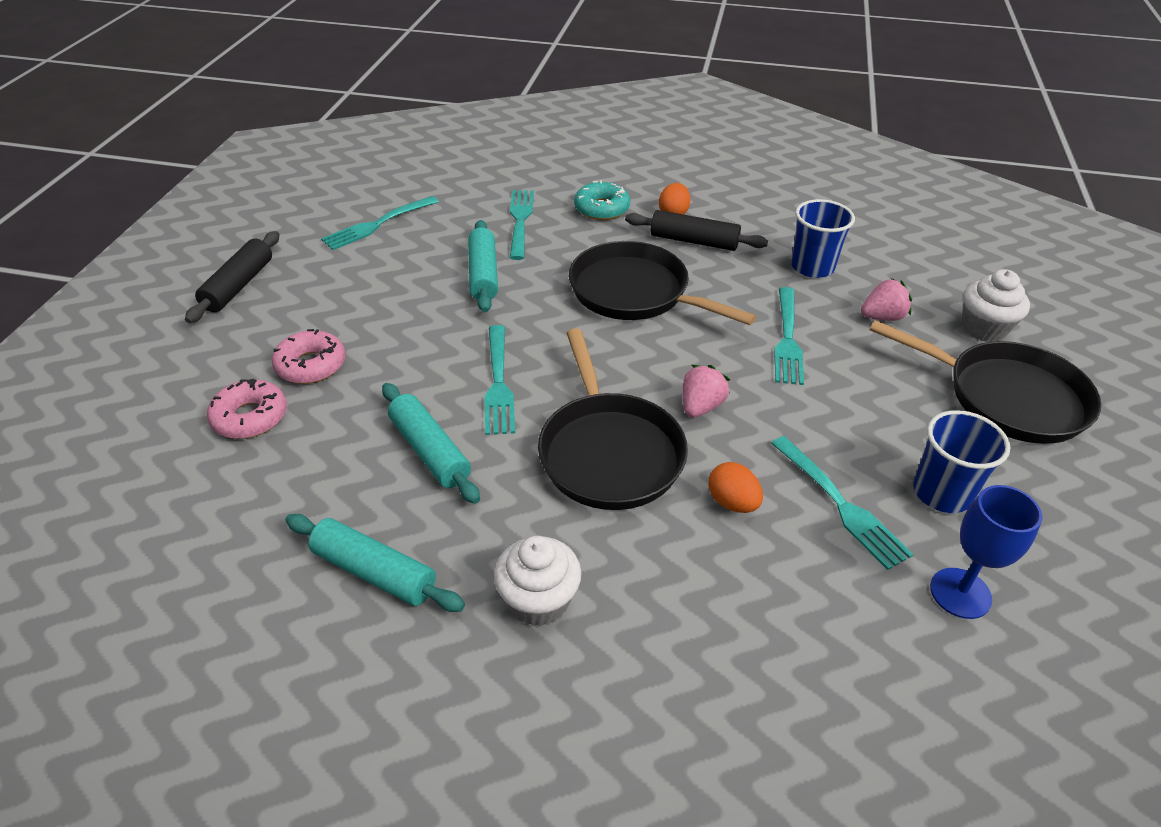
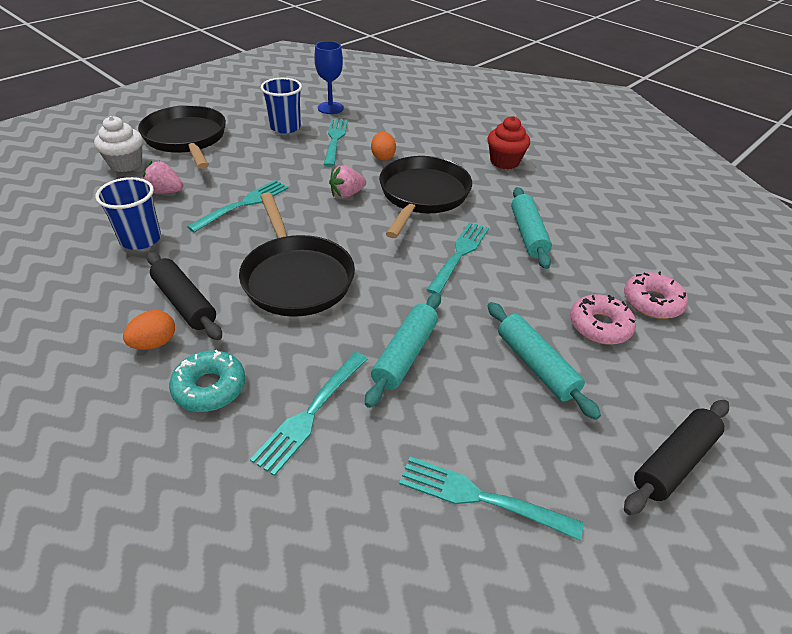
camera: 150 degrees left, 0 degrees up
turquoise rolling pin [286,514,465,612] -> turquoise rolling pin moved to [488,302,601,420]
turquoise fork [321,196,439,250] -> turquoise fork turned 150 degrees counterclockwise [399,457,584,541]
white cupcake [494,536,581,627] -> red cupcake [488,116,530,169]

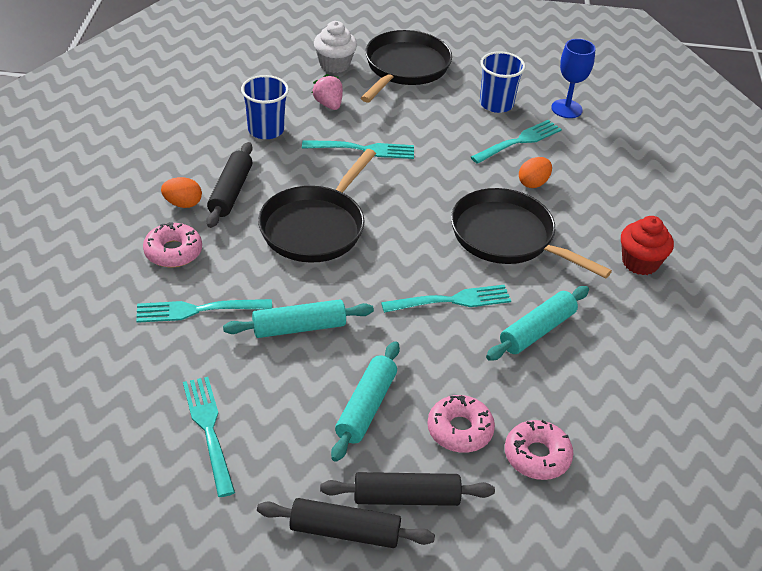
camera: 50 degrees right, 0 degrees up
turquoise donut [169,350,245,412] -> pink donut [143,222,202,267]
pink strawberry [329,165,366,198] -> none
black pan [379,156,472,238] -> black pan turned 120 degrees counterclockwise [451,188,612,278]
none -> black rolling pin [320,472,495,506]

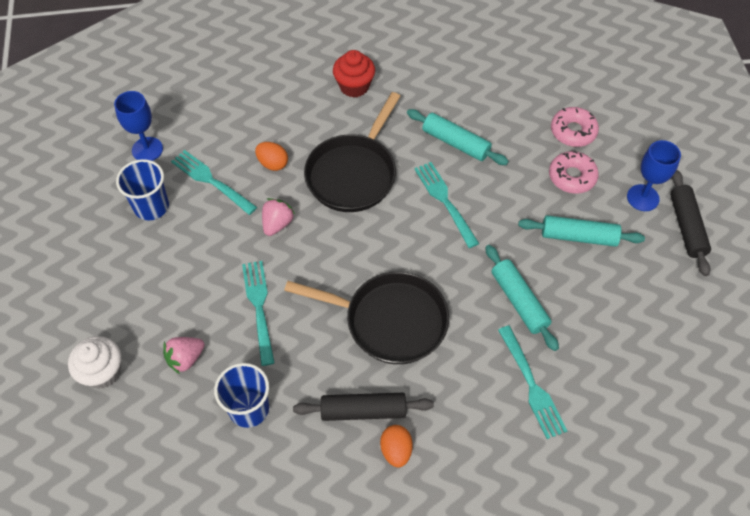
camera: 100 degrees left, 15 degrees up
pink donut [143,222,202,267] -> none
turquoise fork [183,377,235,497] -> none
black rolling pin [320,472,495,506] -> blue goblet [627,140,681,211]
black pan [361,30,452,103] -> none
none -> pink strawberry [262,198,295,236]

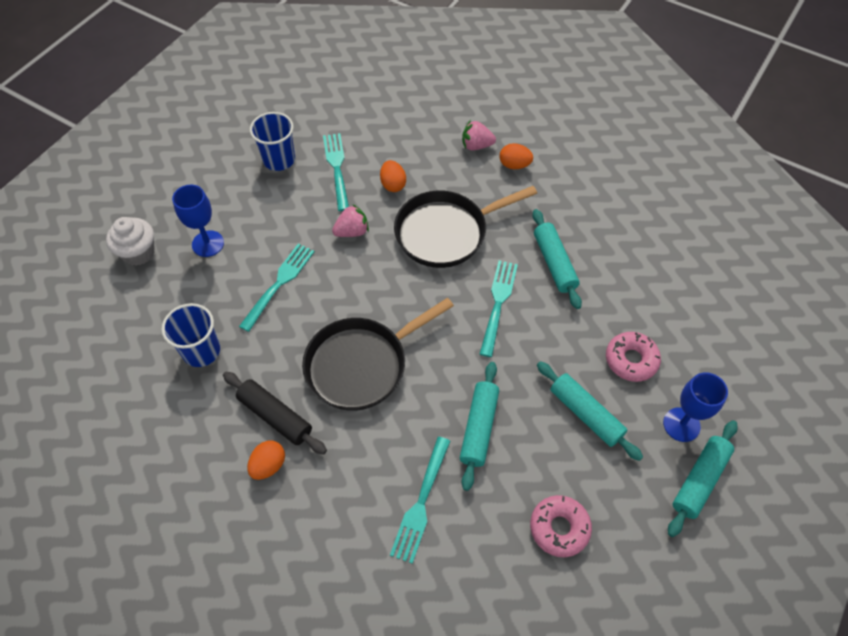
camera: 40 degrees right, 0 degrees up
blue goblet [114,91,163,161] -> blue goblet moved to [172,185,224,257]
pink strawberry [163,337,205,374] -> pink strawberry moved to [462,120,496,150]
black pan [284,272,449,364] -> black pan turned 90 degrees clockwise [302,298,454,411]
red cupcake [333,50,375,98] -> orange egg [499,143,533,169]
pink donut [551,107,599,147] -> pink donut moved to [530,495,592,557]
black rolling pin [670,170,711,276] -> turquoise rolling pin [668,420,738,537]

